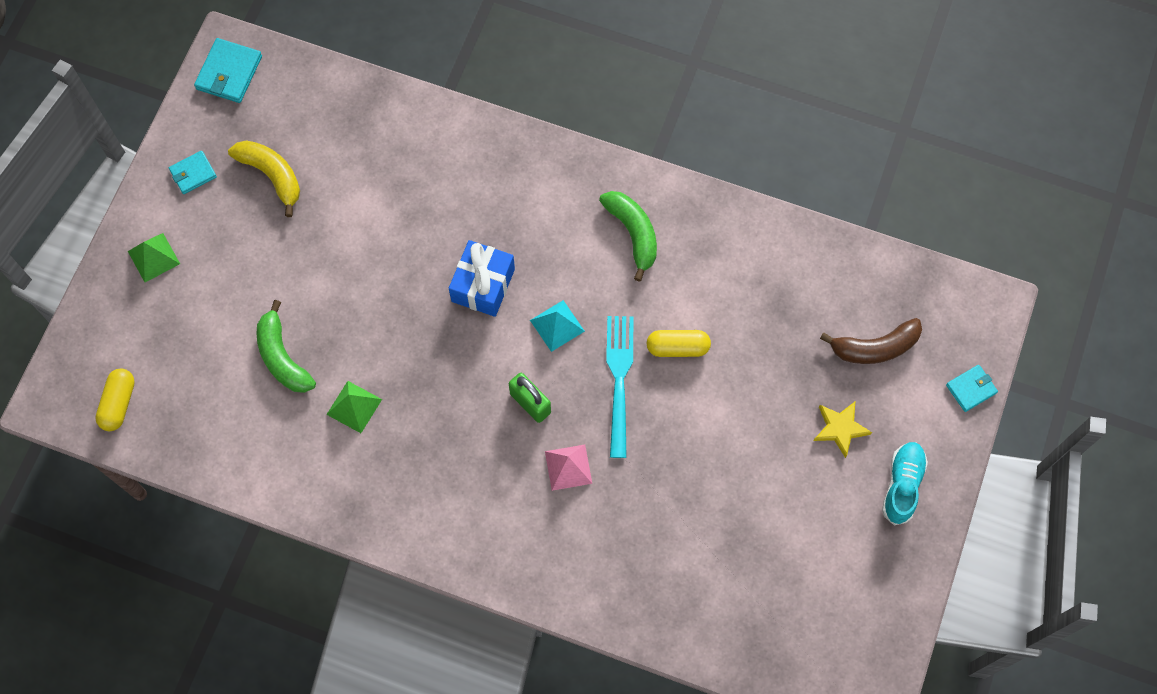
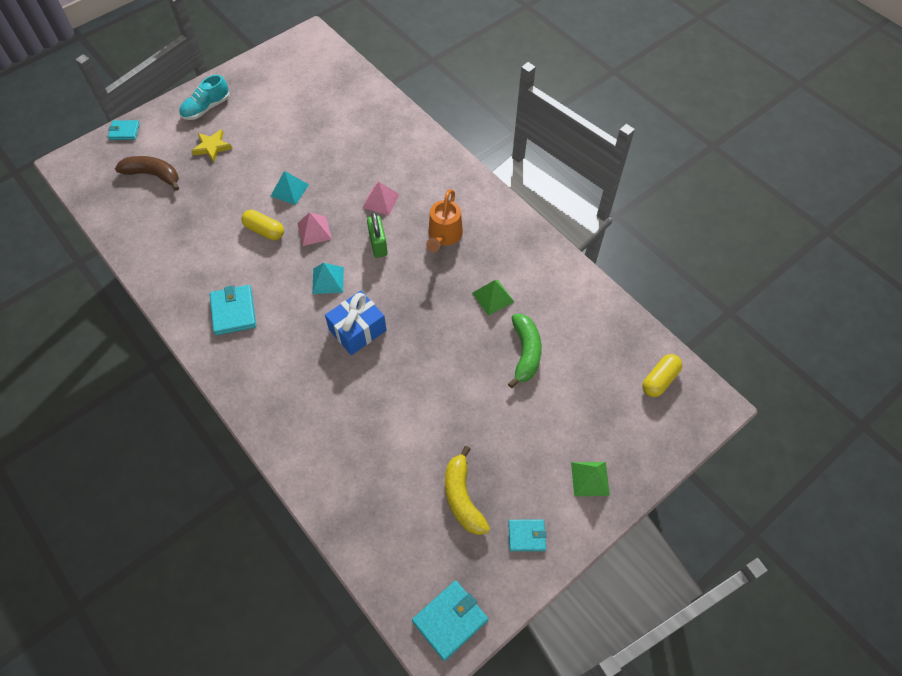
camera: 150 degrees left, 10 degrees down
green banana [599,191,657,282] -> turquoise wallet [210,285,256,335]
turquoise fork [606,316,634,458] -> pink pyramid [297,212,332,246]
none -> turquoise pyramid [271,171,309,205]
none -> orange watering can [426,189,463,252]

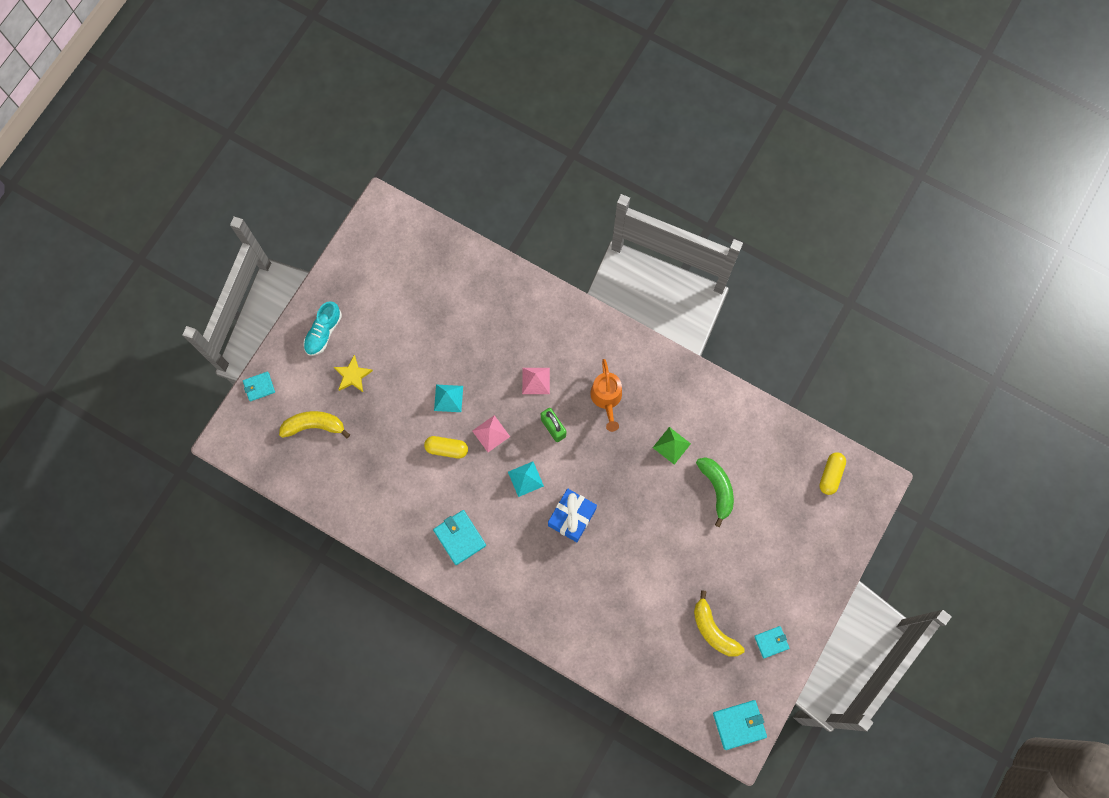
camera: 20 degrees left, 15 degrees up
brown banana [115,156,179,191] -> yellow banana [279,411,350,439]
turquoise wallet [412,581,488,661] -> turquoise wallet turned 45 degrees clockwise [713,700,767,750]
green pyramid [571,462,610,496] -> none

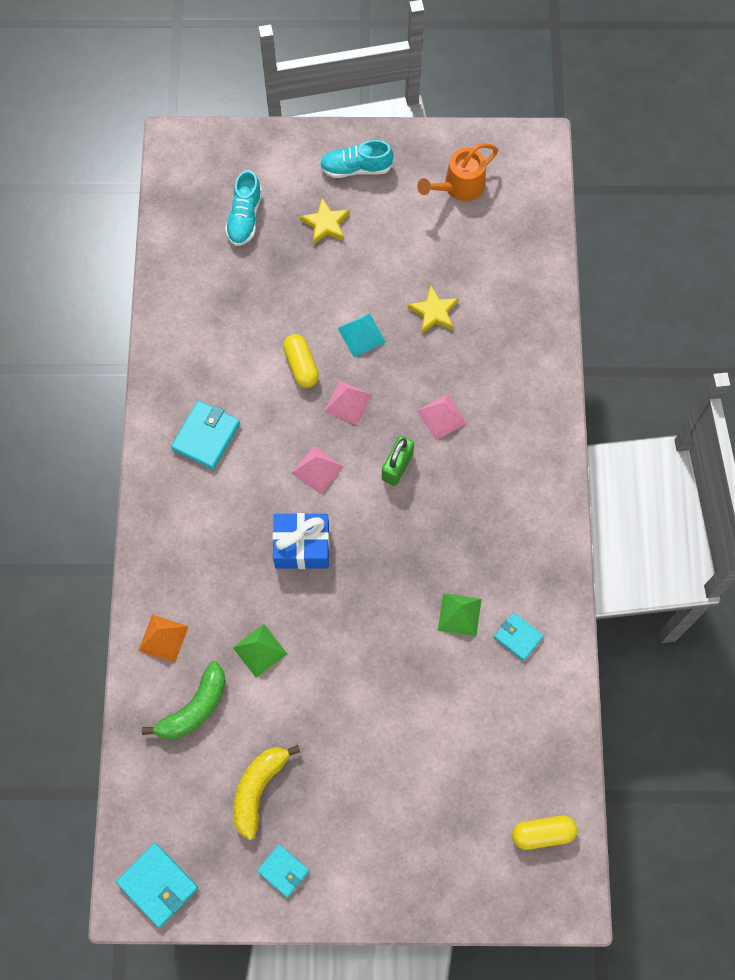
camera: 60 degrees right, 5 degrees down
turquoise wallet [243,372,275,401] -> turquoise wallet moved to [494,612,543,661]
yellow banana [279,411,350,439] -> turquoise shoe [225,170,262,246]
turquoise pyramid [508,462,544,497] -> pink pyramid [291,446,344,494]
orange watering can [590,359,622,432] -> orange watering can moved to [417,143,498,201]
green banana [696,457,734,527] -> green banana moved to [142,661,226,740]
none -> orange pyramid [138,615,189,663]
none -> green pyramid [233,624,287,678]
none -> yellow star [408,285,459,333]

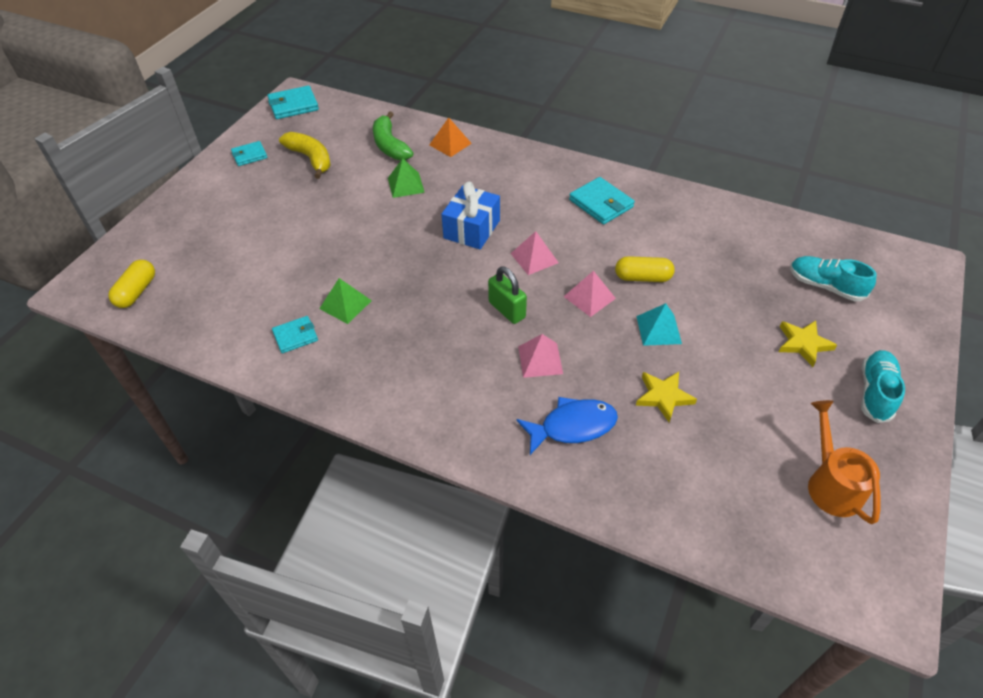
camera: 115 degrees right, 20 degrees down
none -> blue fish [516,397,618,455]

